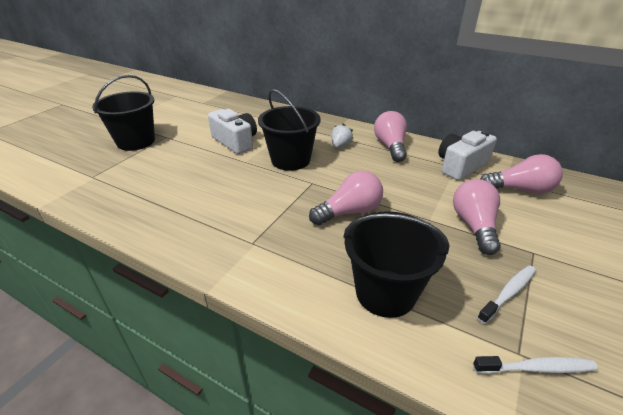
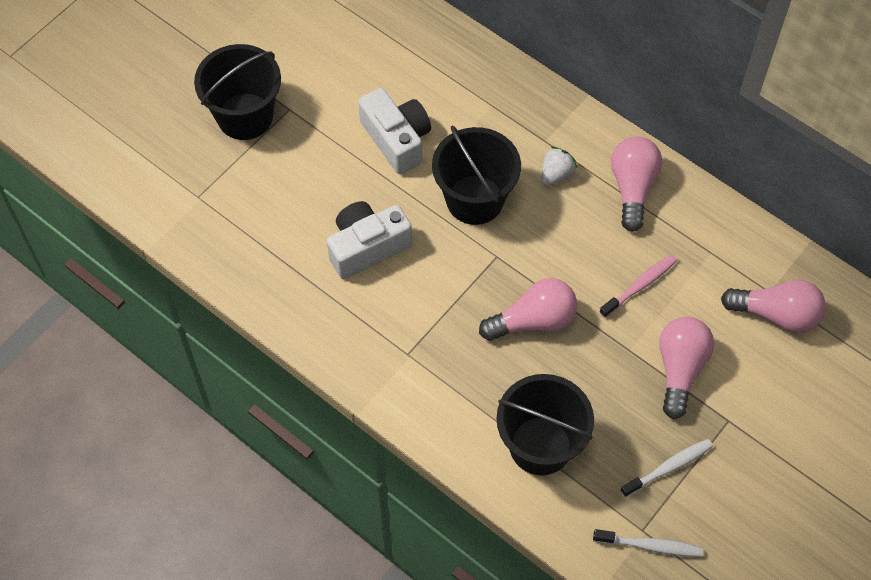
camera: 10 degrees right, 25 degrees up
white camera [438,130,497,180] -> white camera moved to [327,201,412,279]
none -> pink toothbrush [600,254,677,318]

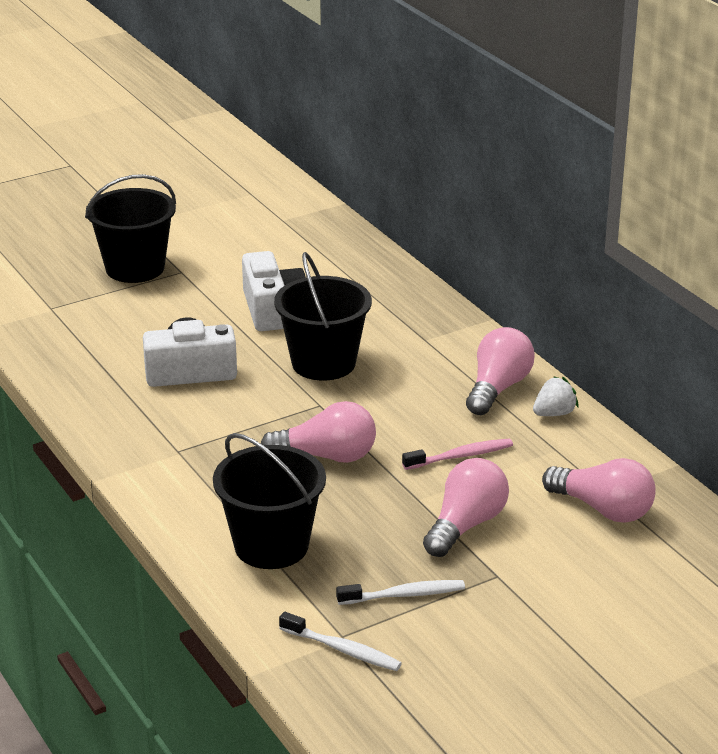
camera: 20 degrees right, 30 degrees down
white strawberry [542,146,577,186] -> white strawberry moved to [533,376,579,416]

